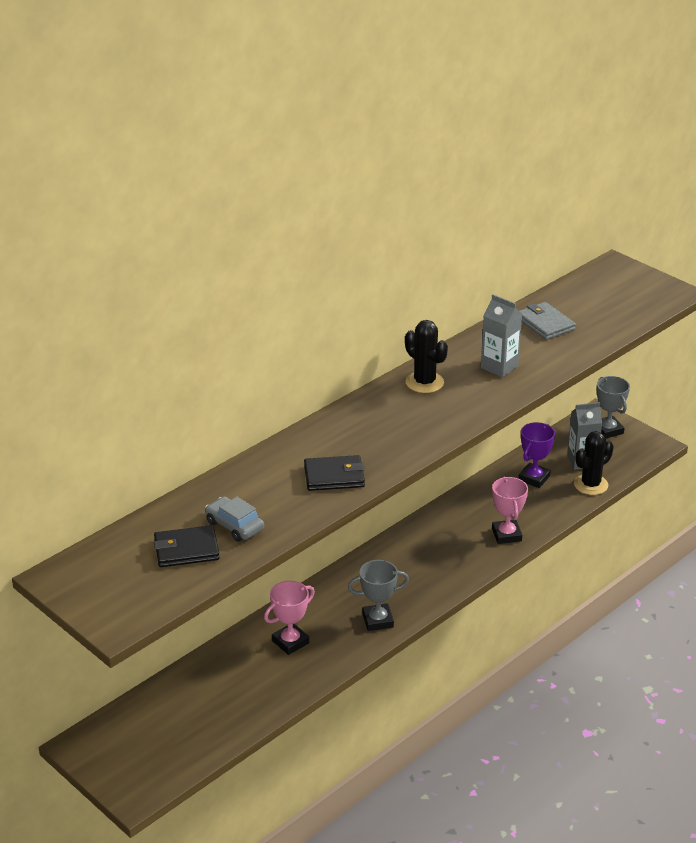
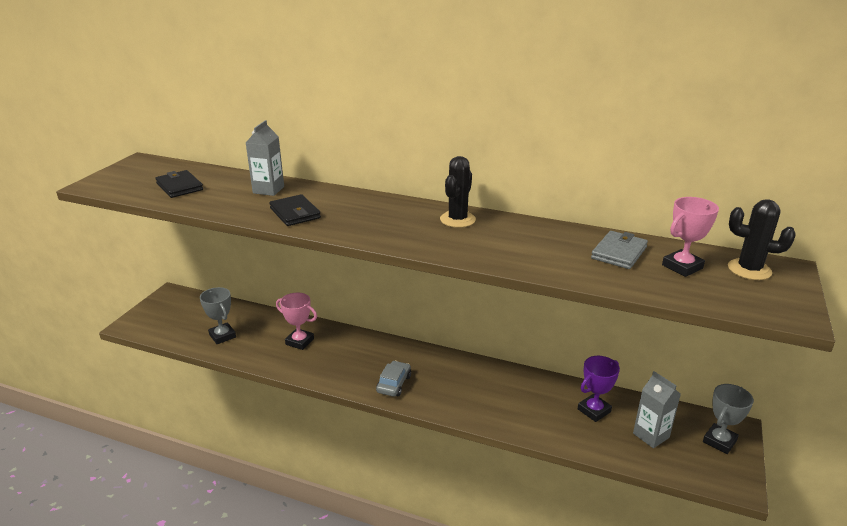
camera: 65 degrees right, 5 degrees down
grey car [205,496,264,542] -> grey car moved to [376,361,411,397]
grey trophy [348,560,409,631] -> grey trophy moved to [200,287,236,344]
grey carton [481,294,522,377] -> grey carton moved to [246,120,284,196]
pink trophy [492,477,528,544] -> pink trophy moved to [662,197,719,277]
purple trophy [518,422,555,488] -> purple trophy turned 45 degrees counterclockwise [578,356,620,422]
black cactus [574,431,614,495] -> black cactus moved to [728,199,796,280]

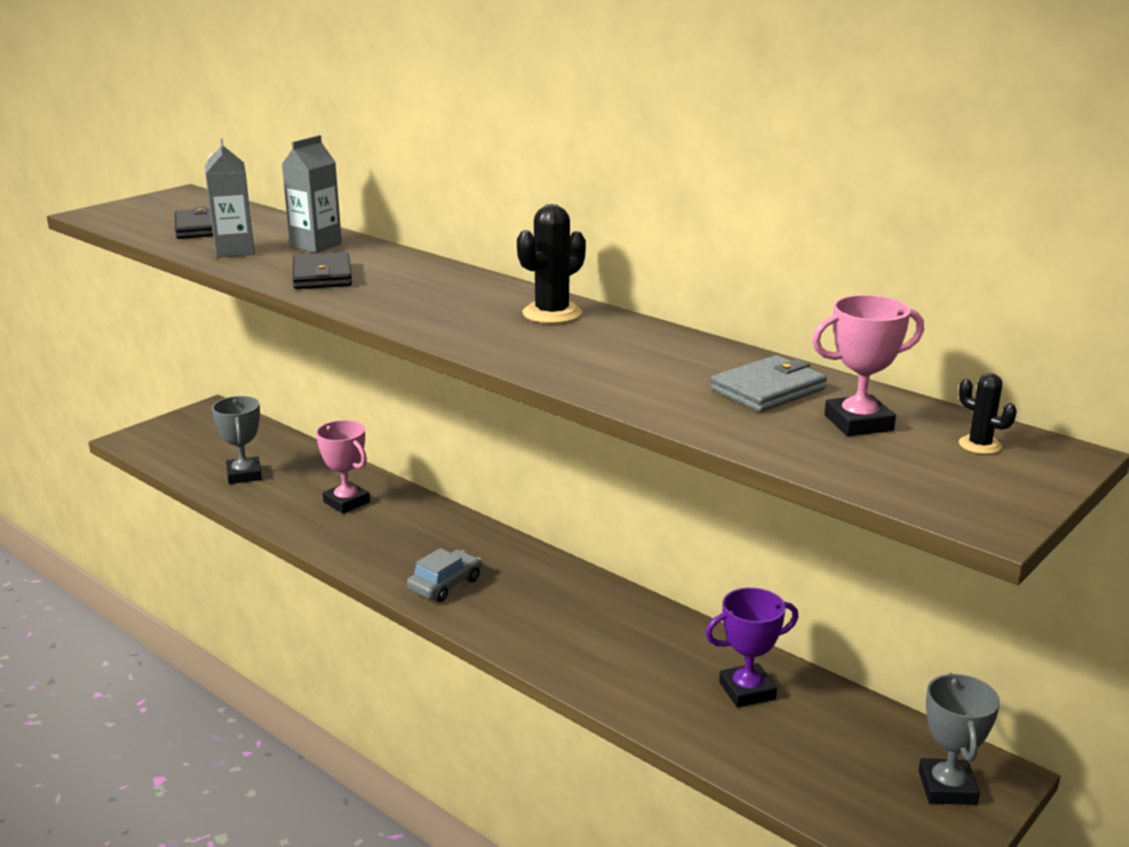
camera: 20 degrees right, 5 degrees down
grey carton [633,371,681,448] -> grey carton moved to [205,139,255,258]
grey trophy [703,384,754,454] -> grey trophy turned 60 degrees counterclockwise [918,673,1000,805]
black cactus [728,199,796,280] -> black cactus [959,373,1017,454], size x0.54

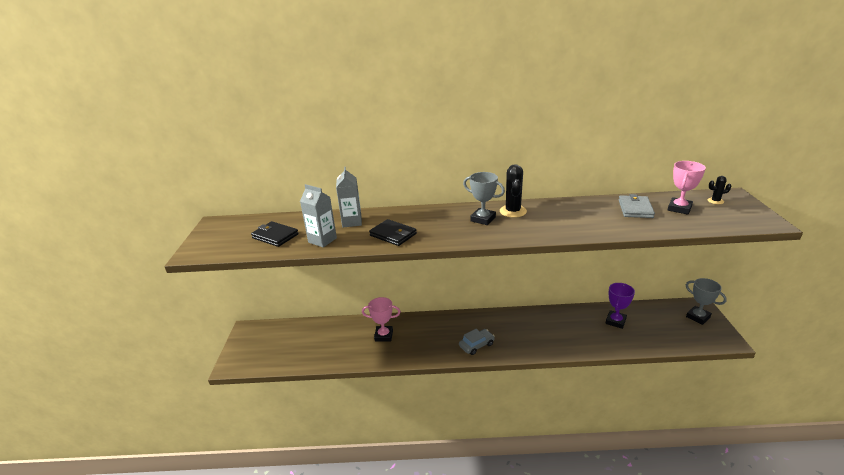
camera: 40 degrees left, 5 degrees up
grey trophy [212,396,262,484] -> grey trophy moved to [463,172,505,225]
grey car [407,548,481,602] -> grey car turned 60 degrees clockwise [459,329,495,355]

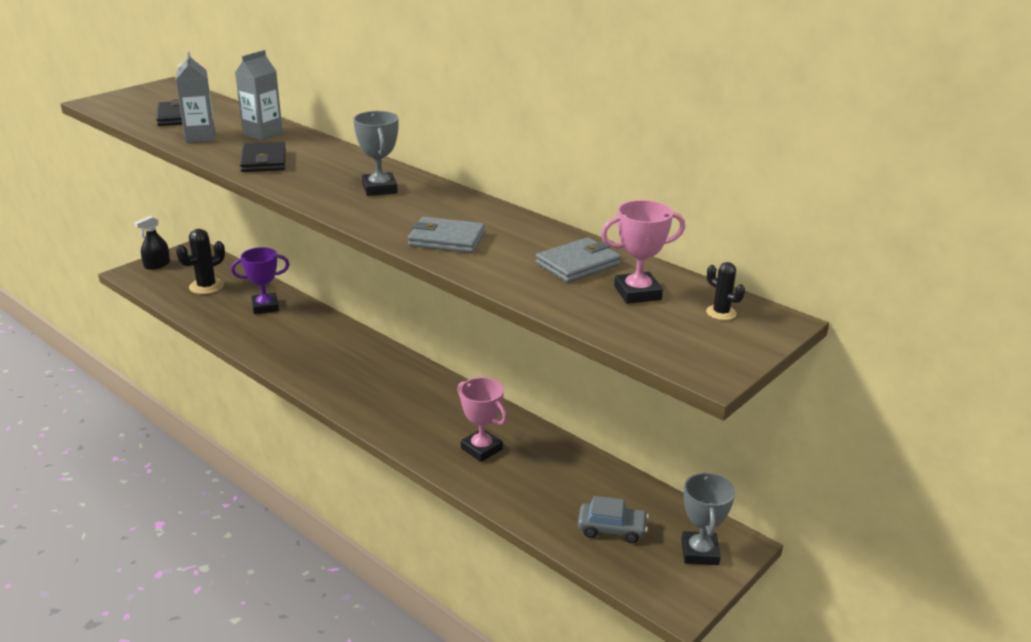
camera: 40 degrees right, 0 degrees up
pink trophy [362,297,401,341] -> pink trophy moved to [458,377,507,462]
grey car [459,329,495,355] -> grey car moved to [578,496,649,543]
black cactus [500,164,527,218] -> black cactus moved to [176,229,225,294]
purple trophy [605,283,635,329] -> purple trophy moved to [231,247,290,314]
none -> black spray bottle [134,216,170,270]
none -> grey wallet [408,217,485,253]

